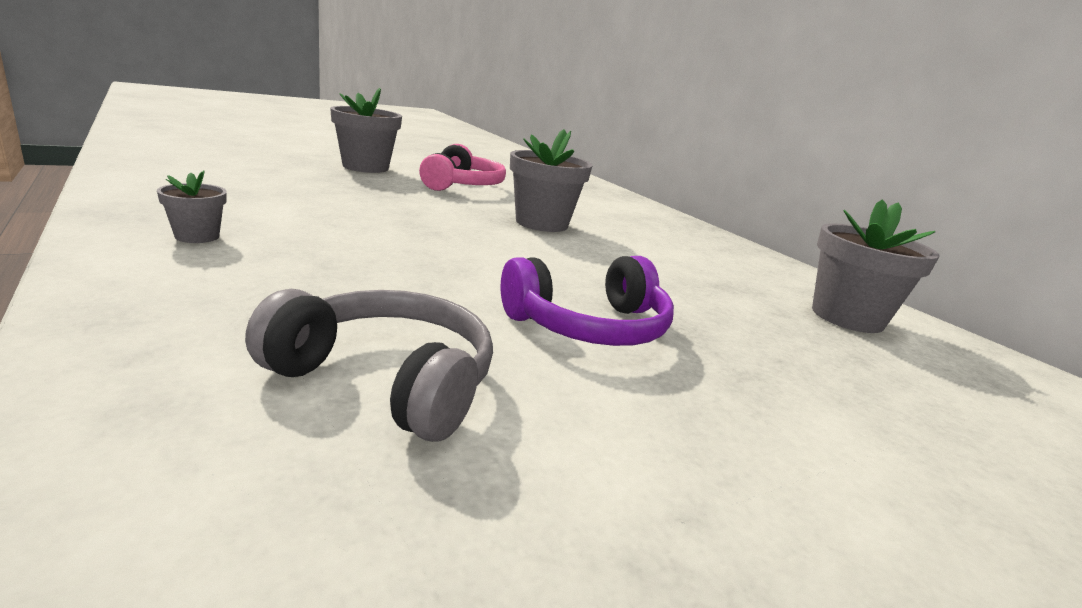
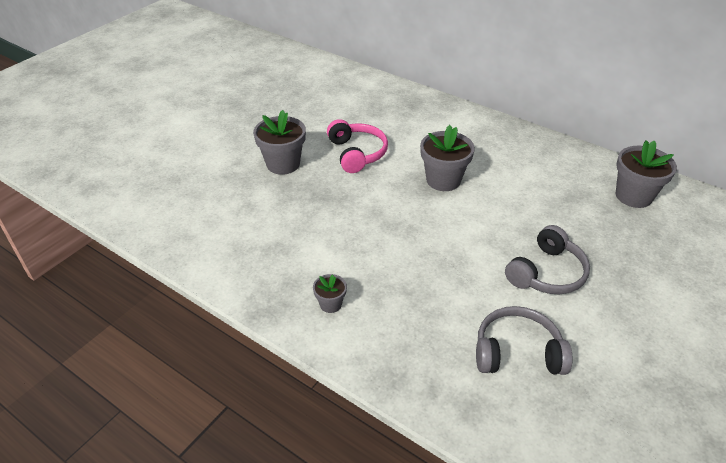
camera: 20 degrees left, 20 degrees up
purple headphones [500,256,674,346] -> grey headphones [505,225,590,294]

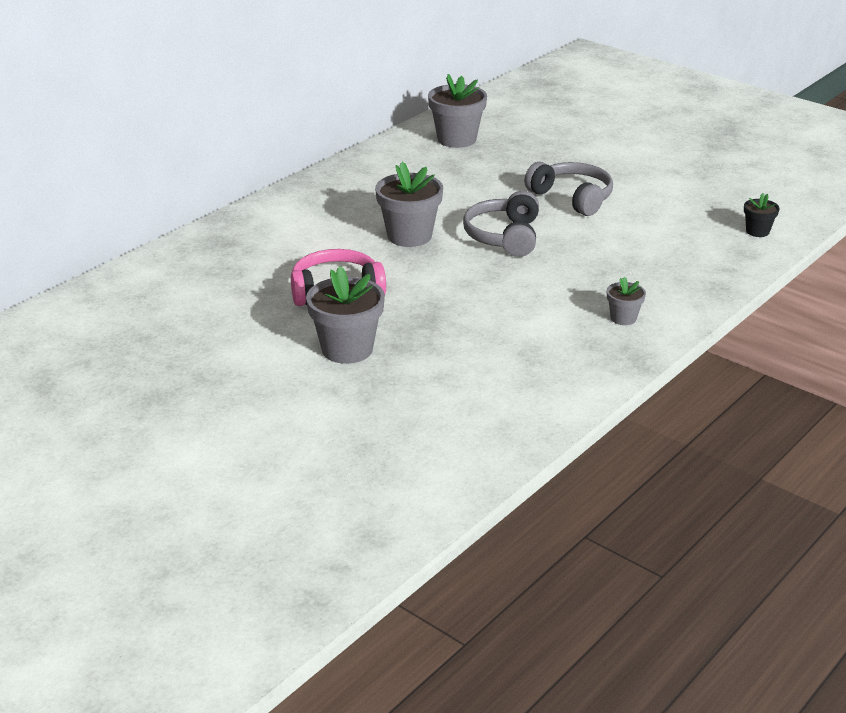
camera: 85 degrees left, 10 degrees down
grey headphones [476,306,573,375] -> grey headphones moved to [463,191,539,257]
none -> black flower pot [744,193,780,237]

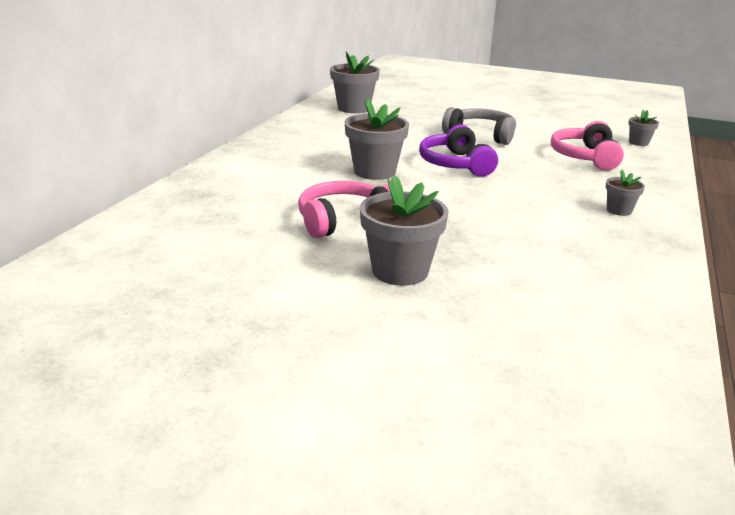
camera: 20 degrees left, 5 degrees down
grey headphones [463,191,539,257] -> purple headphones [419,125,498,177]
black flower pot [744,193,780,237] -> grey flower pot [628,110,659,146]
none -> pink headphones [551,121,624,170]

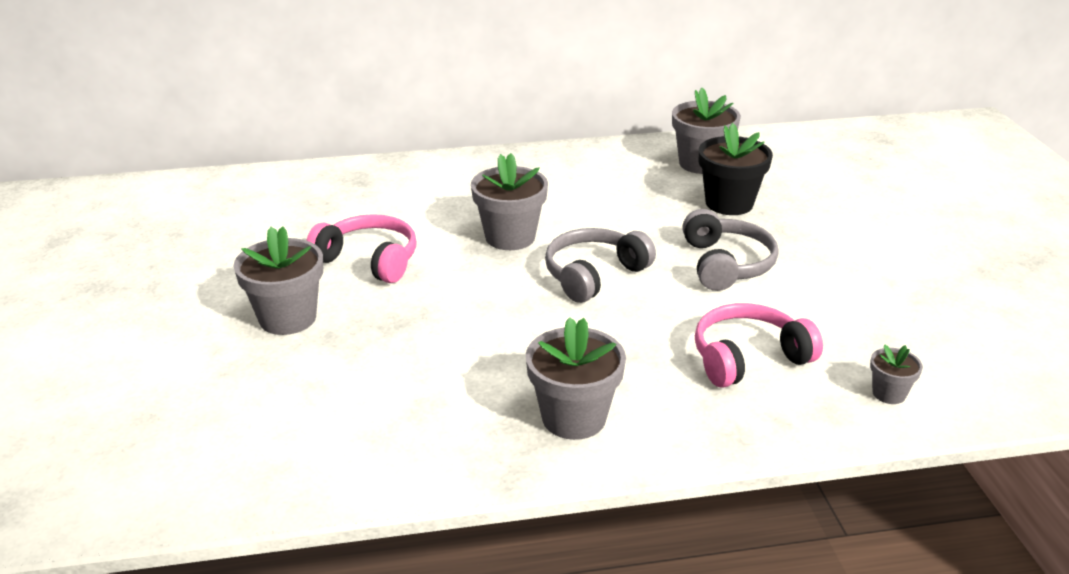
camera: 60 degrees right, 5 degrees up
purple headphones [419,125,498,177] -> grey headphones [545,228,656,303]
grey flower pot [606,169,645,216] -> grey flower pot [526,317,626,440], size x1.92
none -> black flower pot [699,123,773,215]

